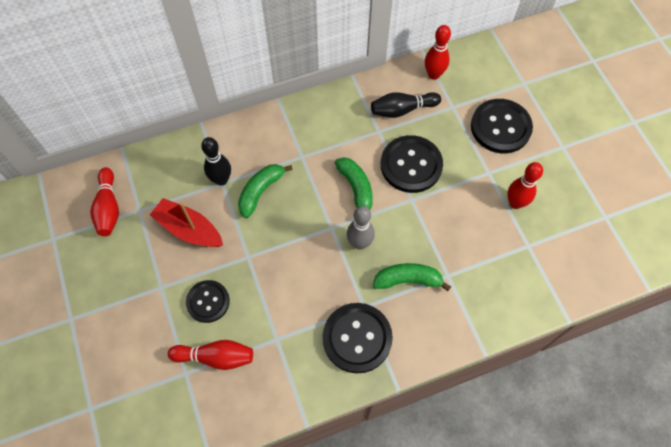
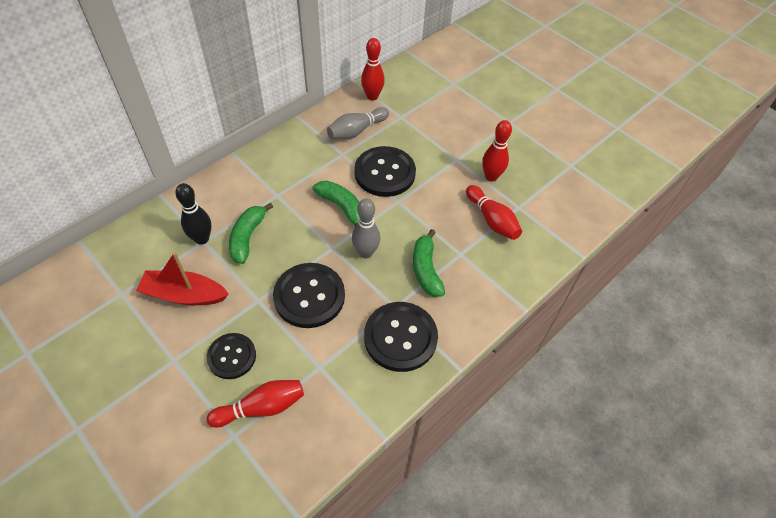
camera: 25 degrees left, 10 degrees down
red bowling pin [90,167,119,236] -> red bowling pin moved to [466,185,522,240]
black bowling pin [371,92,441,118] -> grey bowling pin [327,107,389,139]
green banana [373,263,451,291] -> green banana turned 75 degrees counterclockwise [413,229,445,297]
black button [471,99,533,153] -> black button moved to [273,263,345,328]

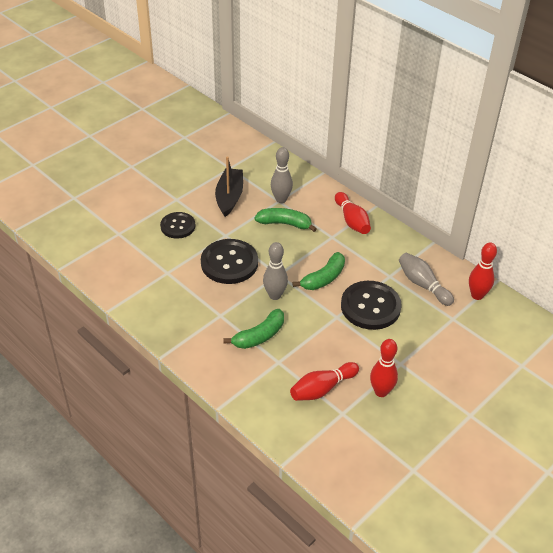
camera: 90 degrees right, 10 degrees down
red boat [136,252,229,305] -> black boat [215,156,243,217]
black bowling pin [175,183,211,245] -> grey bowling pin [271,147,293,203]
red bowling pin [207,380,304,428] -> red bowling pin moved to [335,192,371,234]
black button [364,302,438,372] -> none
green banana [413,229,445,297] -> green banana turned 150 degrees clockwise [223,309,284,349]

